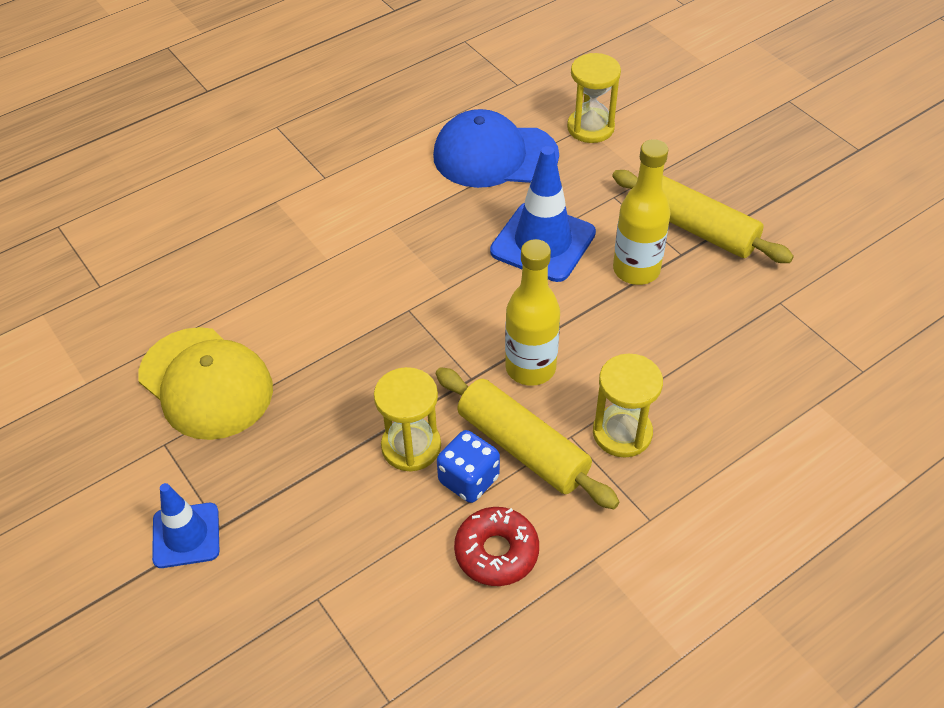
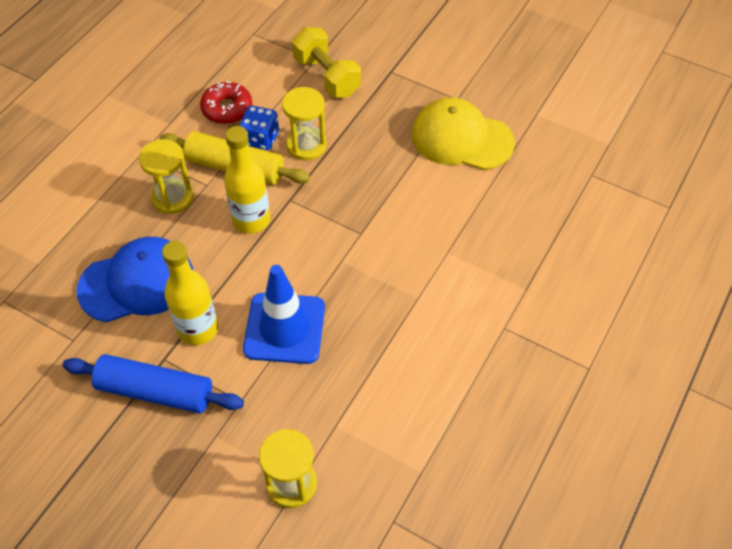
camera: 155 degrees right, 5 degrees up
blue traffic cone [152,483,219,568] -> none
blue cap [433,109,559,188] -> blue cap moved to [76,237,193,322]
yellow rolling pin [612,170,794,263] -> blue rolling pin [62,354,244,413]
none -> yellow dumbbell [292,27,361,98]

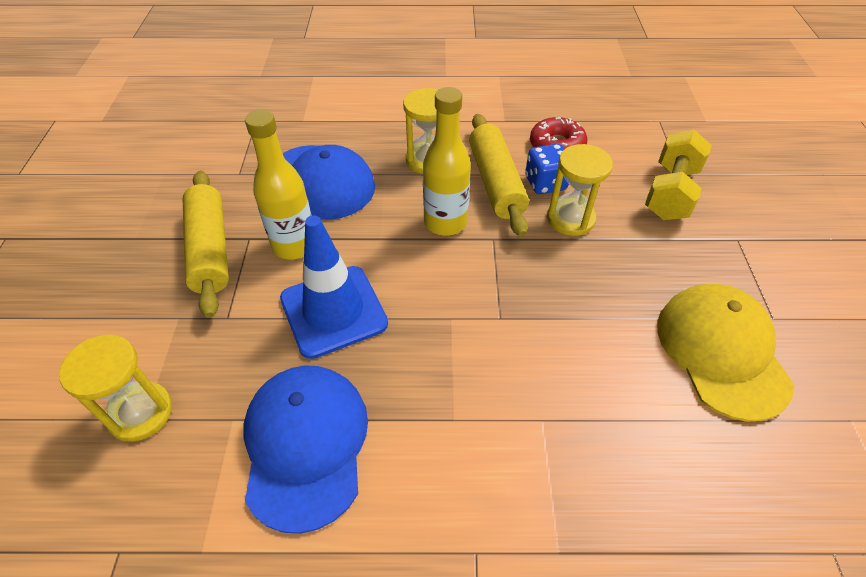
camera: 60 degrees right, 5 degrees down
blue rolling pin [62,354,244,413] -> yellow rolling pin [183,171,229,318]
none -> blue cap [243,365,368,534]

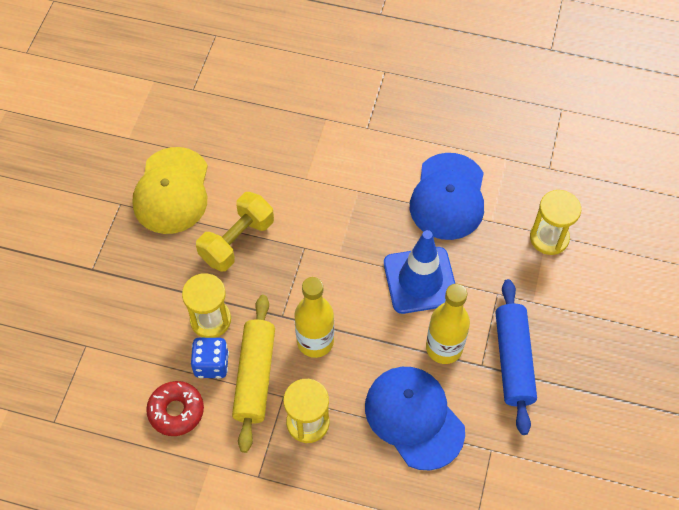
camera: 165 degrees left, 10 degrees up
yellow rolling pin [183,171,229,318] -> blue rolling pin [496,279,537,435]
yellow dumbbell [645,130,712,220] -> yellow dumbbell moved to [196,192,274,272]

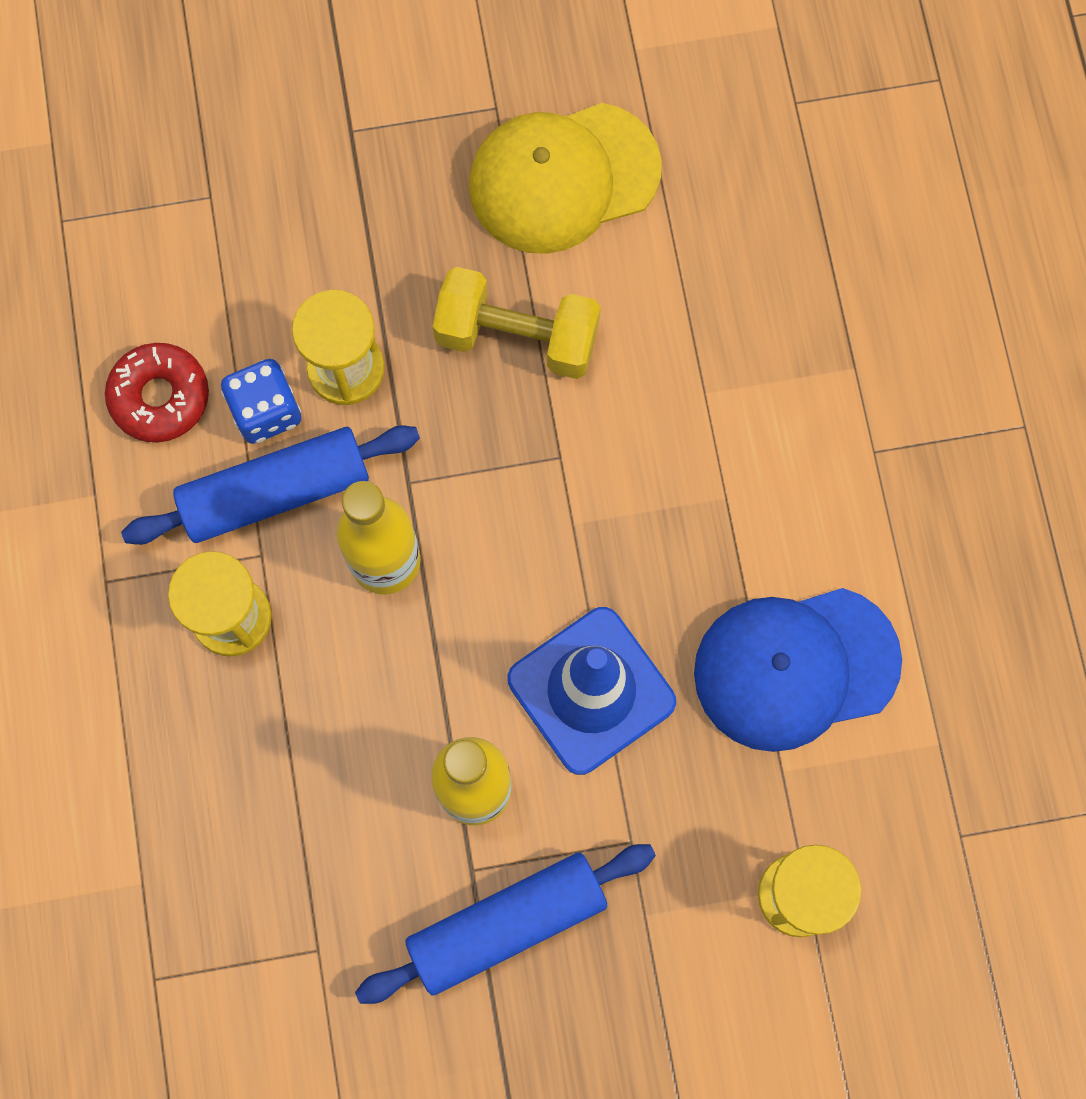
camera: 65 degrees right, 15 degrees up
yellow rolling pin [232,295,275,453] -> blue rolling pin [121,425,420,545]
blue cap [365,367,465,470] -> none

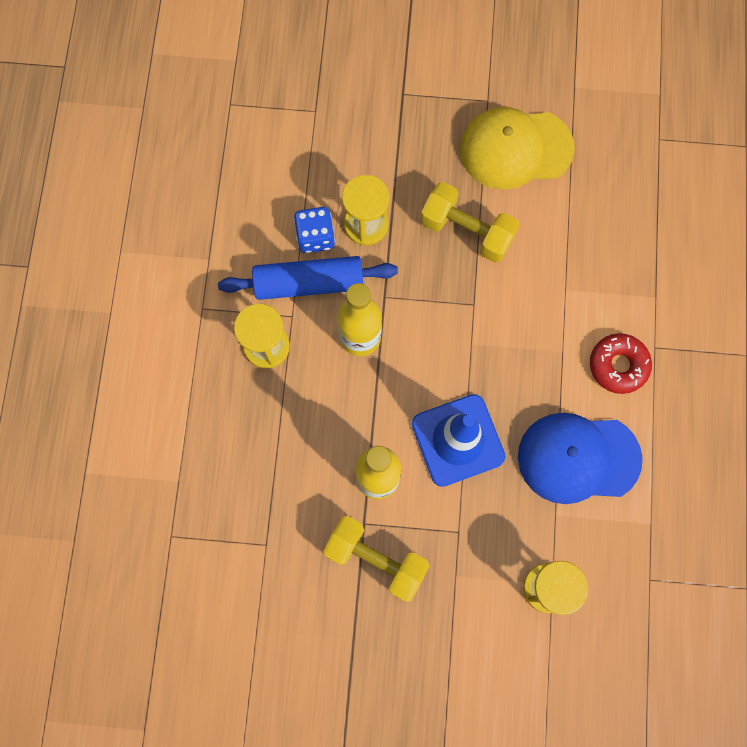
camera: 15 degrees right, 0 degrees up
red donut [105,343,209,442] -> red donut moved to [590,333,652,394]
blue rolling pin [355,844,656,1004] -> yellow dumbbell [323,516,430,602]

